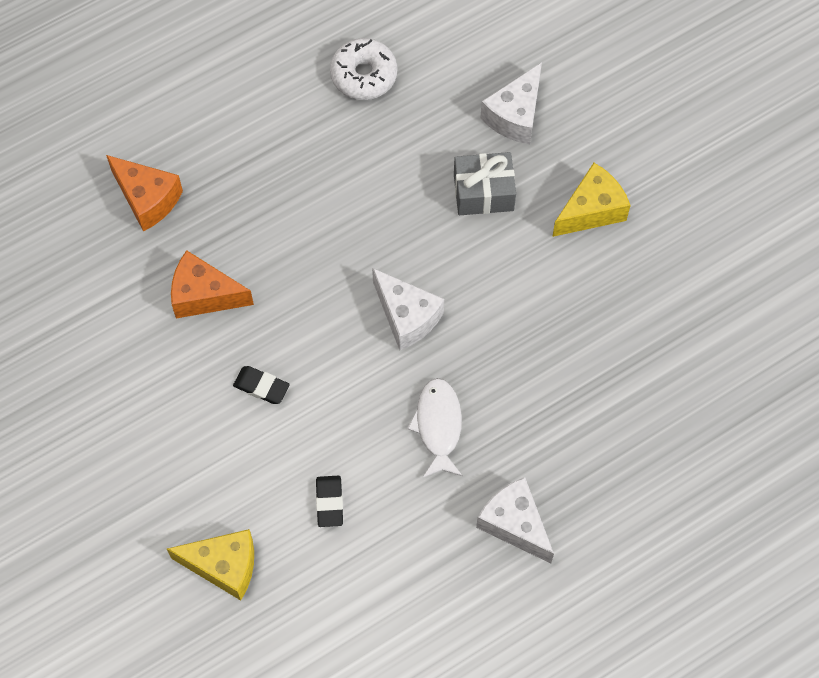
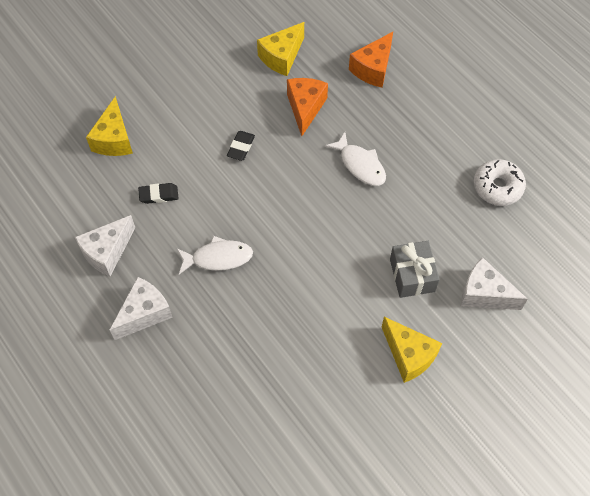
camera: 85 degrees right, 5 degrees down
white cheese [372,268,444,350] -> white cheese moved to [75,215,135,276]
none -> yellow cheese [257,22,304,76]
none -> white fish [325,132,386,186]

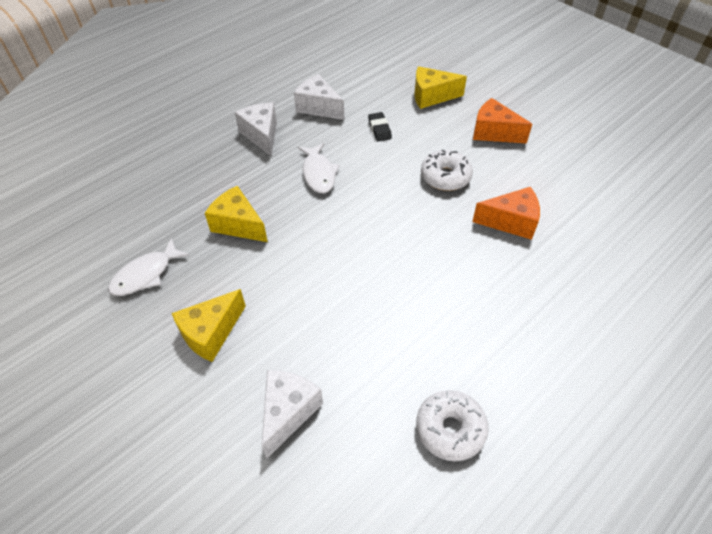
camera: 85 degrees right, 10 degrees down
white cheese [110,277,173,340] -> white cheese turned 150 degrees counterclockwise [235,103,277,157]
black eraser [227,131,255,161] -> white donut [421,150,473,191]
yellow cheese [257,22,304,76] -> yellow cheese moved to [205,186,268,242]
white fish [325,132,386,186] -> white fish moved to [108,238,190,296]
orange cheese [349,32,393,87] -> orange cheese moved to [473,98,532,144]
grey gift [390,241,440,298] -> none

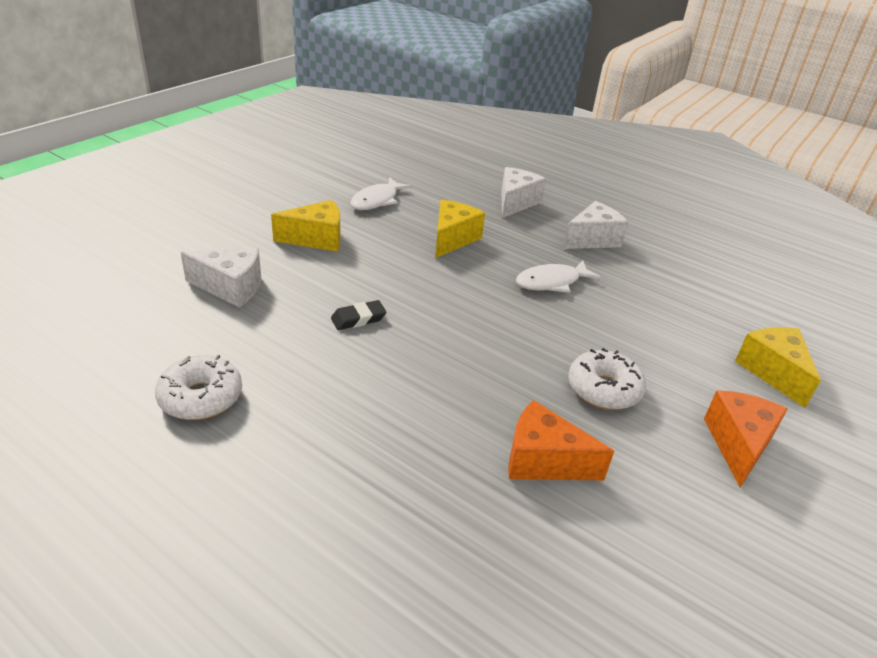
camera: 75 degrees right, 15 degrees down
white fish [108,238,190,296] -> white fish turned 90 degrees counterclockwise [350,177,412,210]
yellow cheese [172,289,246,362] -> yellow cheese turned 135 degrees clockwise [271,200,341,252]
white cheese [294,74,344,120] -> white cheese moved to [501,167,546,218]
black eraser [368,112,392,142] -> black eraser moved to [331,300,386,330]
orange cheese [472,187,540,240] -> orange cheese turned 120 degrees clockwise [508,400,614,480]

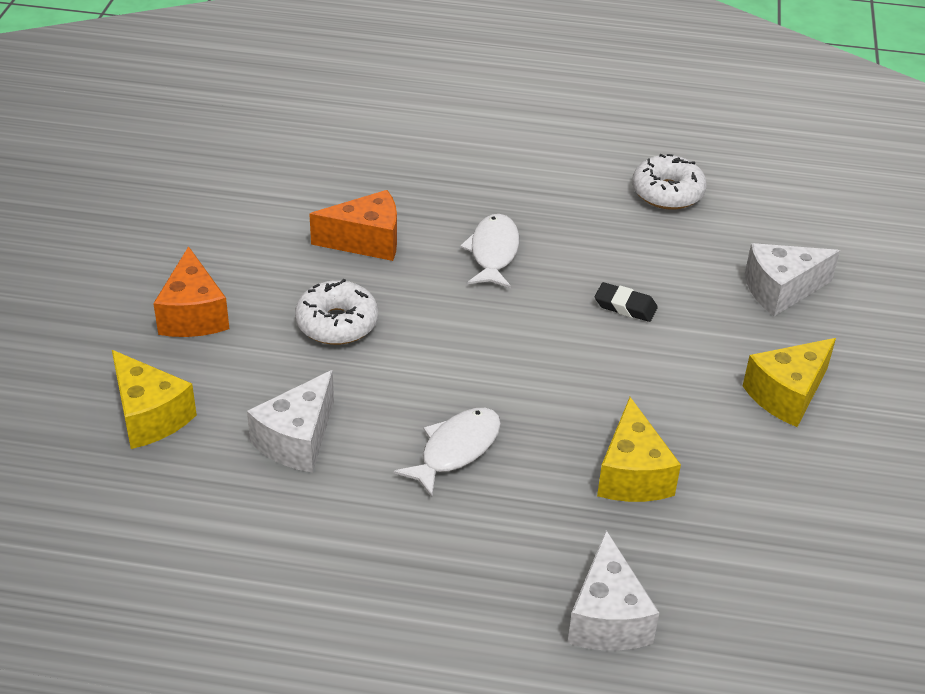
camera: 155 degrees right, 5 degrees up
black eraser [331,300,386,330] -> black eraser turned 75 degrees clockwise [595,282,658,322]
white fish [350,177,412,210] -> white fish moved to [460,214,519,288]
white cheese [562,201,628,249] -> white cheese moved to [247,370,334,473]

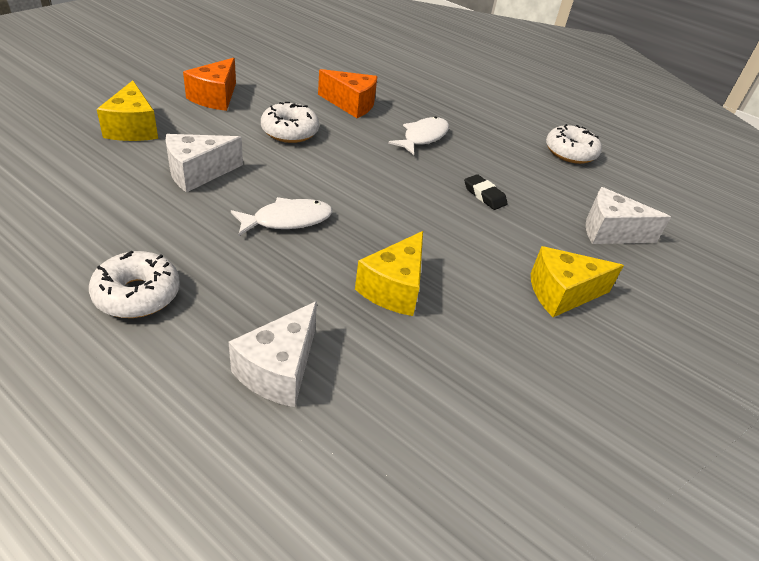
camera: 25 degrees right, 0 degrees up
none -> white donut [89,250,180,318]

